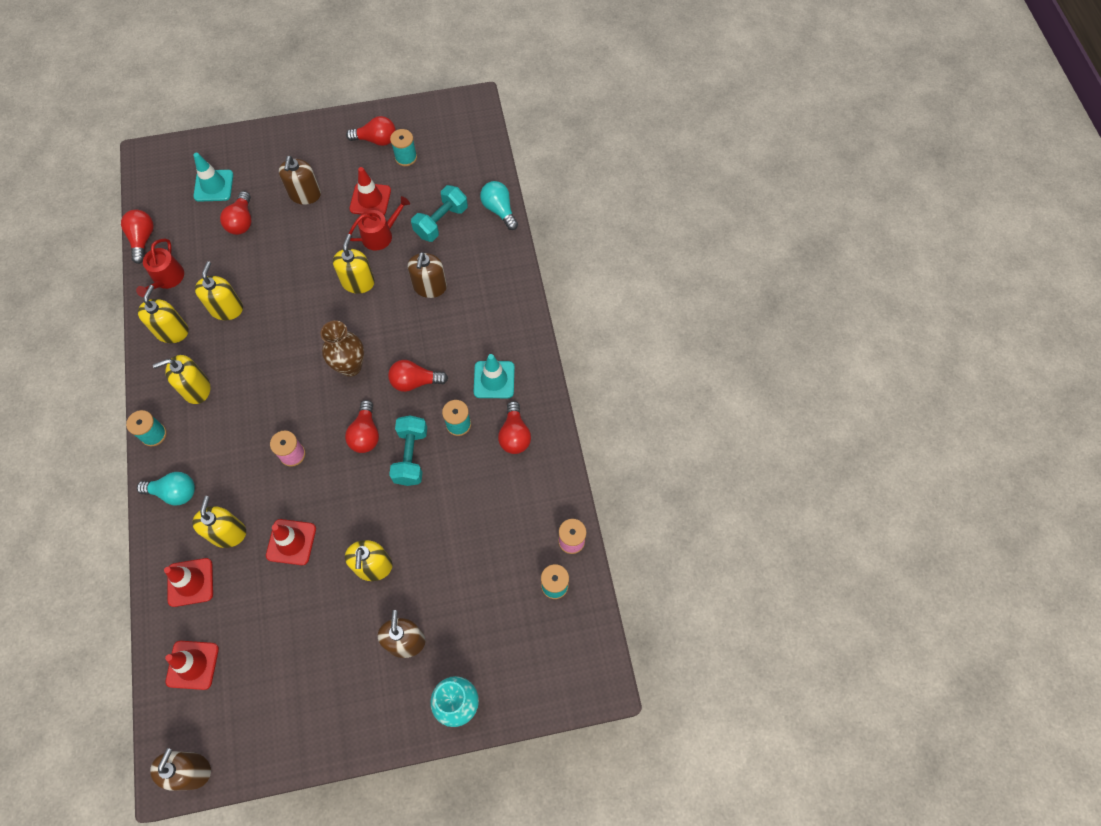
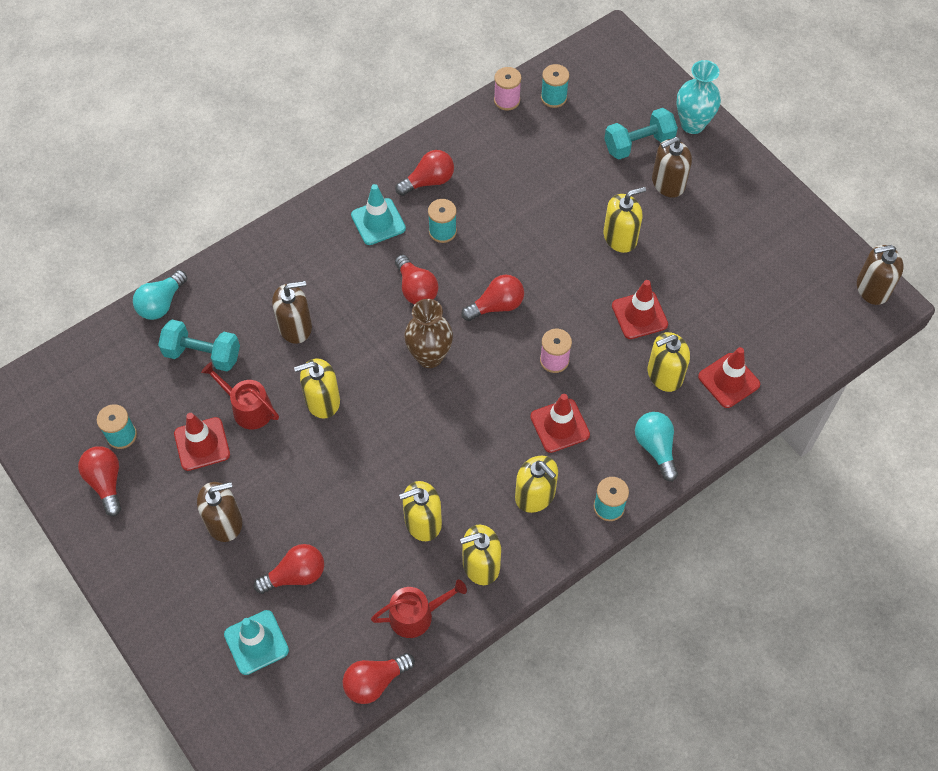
camera: 115 degrees left, 5 degrees down
red traffic cone [165,641,219,690] -> red traffic cone moved to [530,394,590,453]
turquoise dumbbell [389,415,427,486] -> turquoise dumbbell moved to [604,108,678,159]

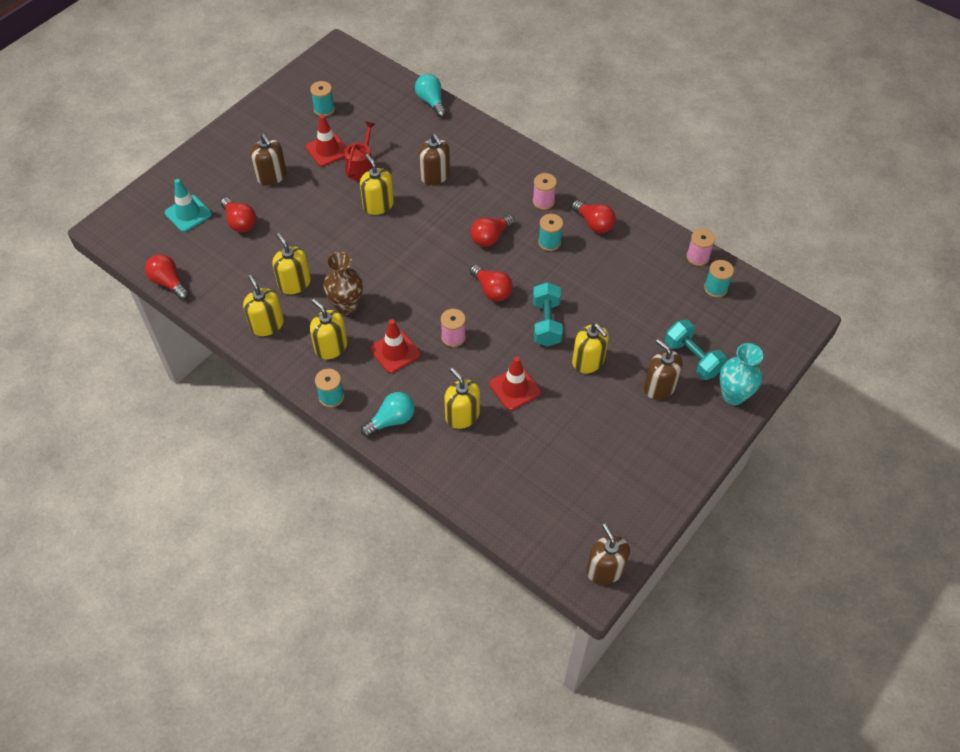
camera: 75 degrees right, 5 degrees down
red light bulb [78,446,121,516] -> none
turquoise light bulb [133,270,187,320] -> turquoise light bulb turned 45 degrees clockwise [415,74,447,117]
turquoise dumbbell [158,320,240,371] -> turquoise dumbbell moved to [533,282,563,347]
turquoise traffic cone [351,184,406,245] -> pink spool [533,173,557,210]
red watering can [371,579,467,638] -> none
brown vase [404,299,453,368] -> brown vase moved to [323,252,363,315]
yellow soap dispenser [515,456,558,513] -> yellow soap dispenser turned 105 degrees clockwise [310,299,347,359]
red traffic cone [698,347,760,408] -> none

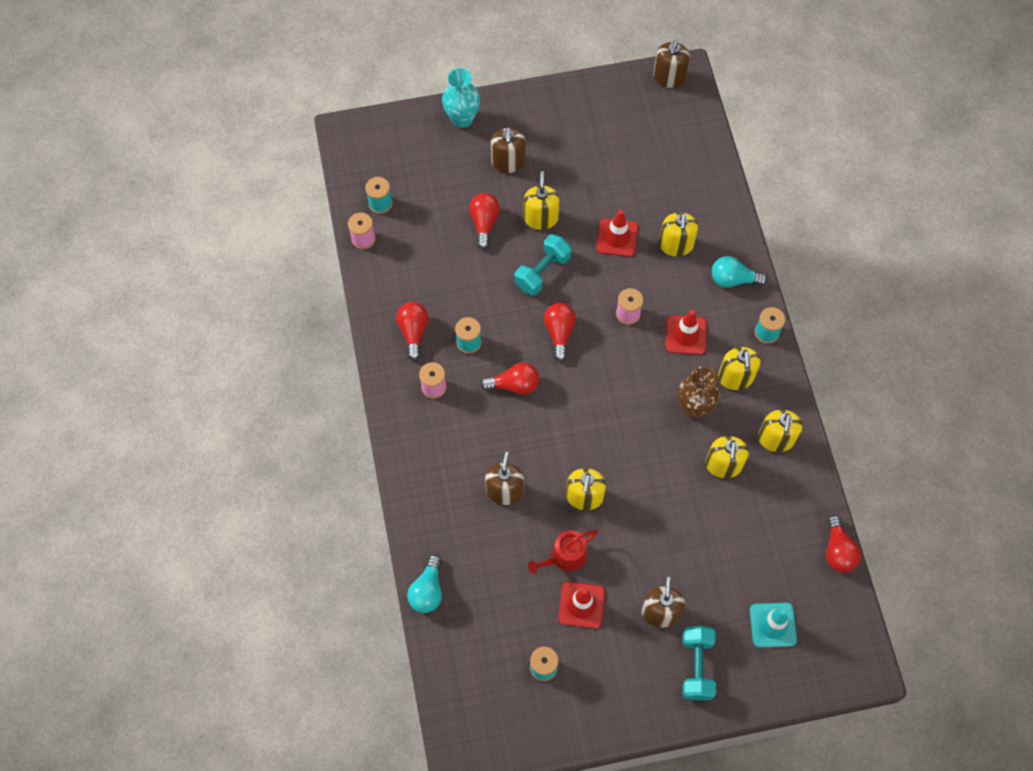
camera: 140 degrees left, 10 degrees up
red light bulb [221,198,256,232] -> red light bulb moved to [469,193,500,249]
turquoise dumbbell [665,320,727,380] -> turquoise dumbbell moved to [682,626,716,701]

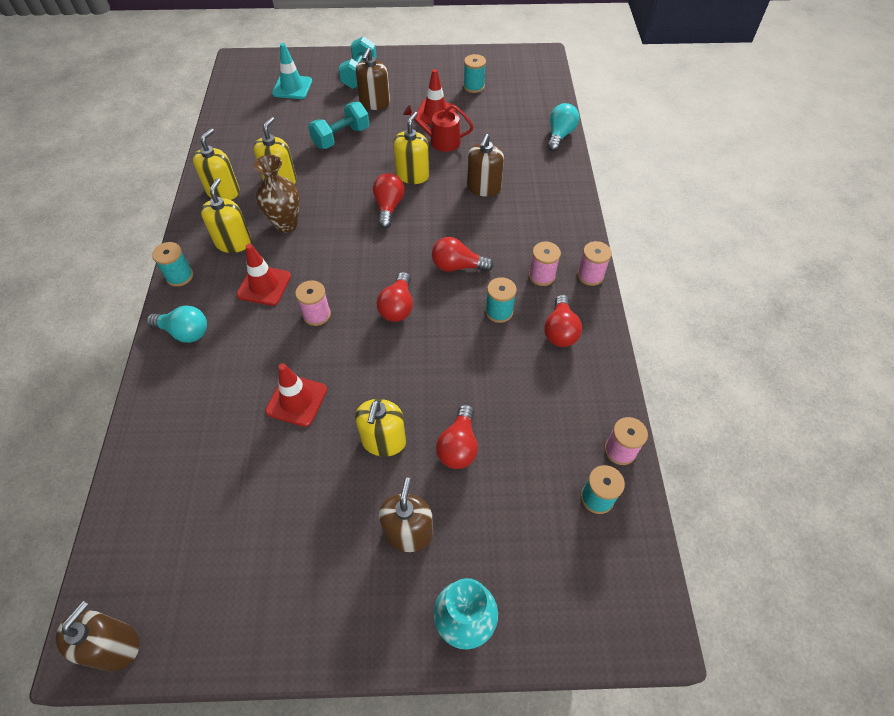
camera: 170 degrees left, 10 degrees down
turquoise dumbbell [515,234,572,296] -> turquoise dumbbell moved to [308,102,369,149]
red watering can [528,530,598,574] -> red watering can turned 150 degrees counterclockwise [403,105,474,152]
yellow soap dispenser [659,212,698,256] -> none
red light bulb [826,515,861,572] -> red light bulb moved to [373,173,405,228]
none -> pink spool [577,241,612,286]

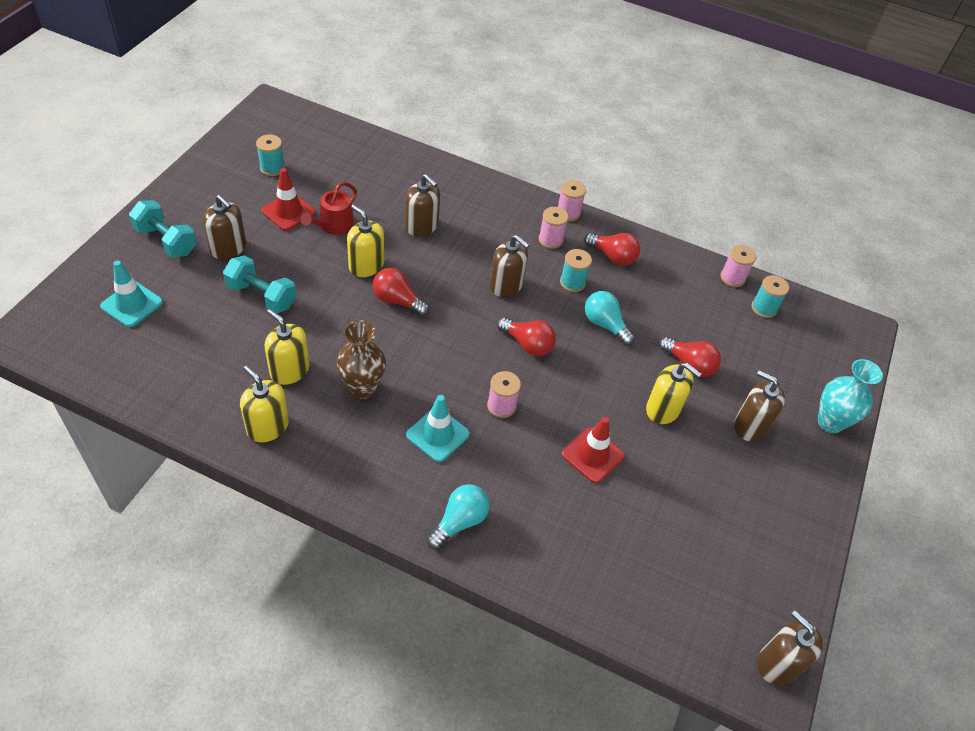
camera: 70 degrees left, 5 degrees down
turquoise spool [152,242,193,287] -> none
yellow soap dispenser [201,178,251,253] -> none
red traffic cone [237,244,291,306] -> turquoise traffic cone [406,395,470,462]
turquoise dumbbell [308,102,369,149] -> turquoise dumbbell turned 45 degrees counterclockwise [223,255,297,313]
red light bulb [432,237,494,272] -> brown soap dispenser [490,235,529,297]
turquoise light bulb [547,103,579,151] -> turquoise light bulb moved to [585,291,635,346]

